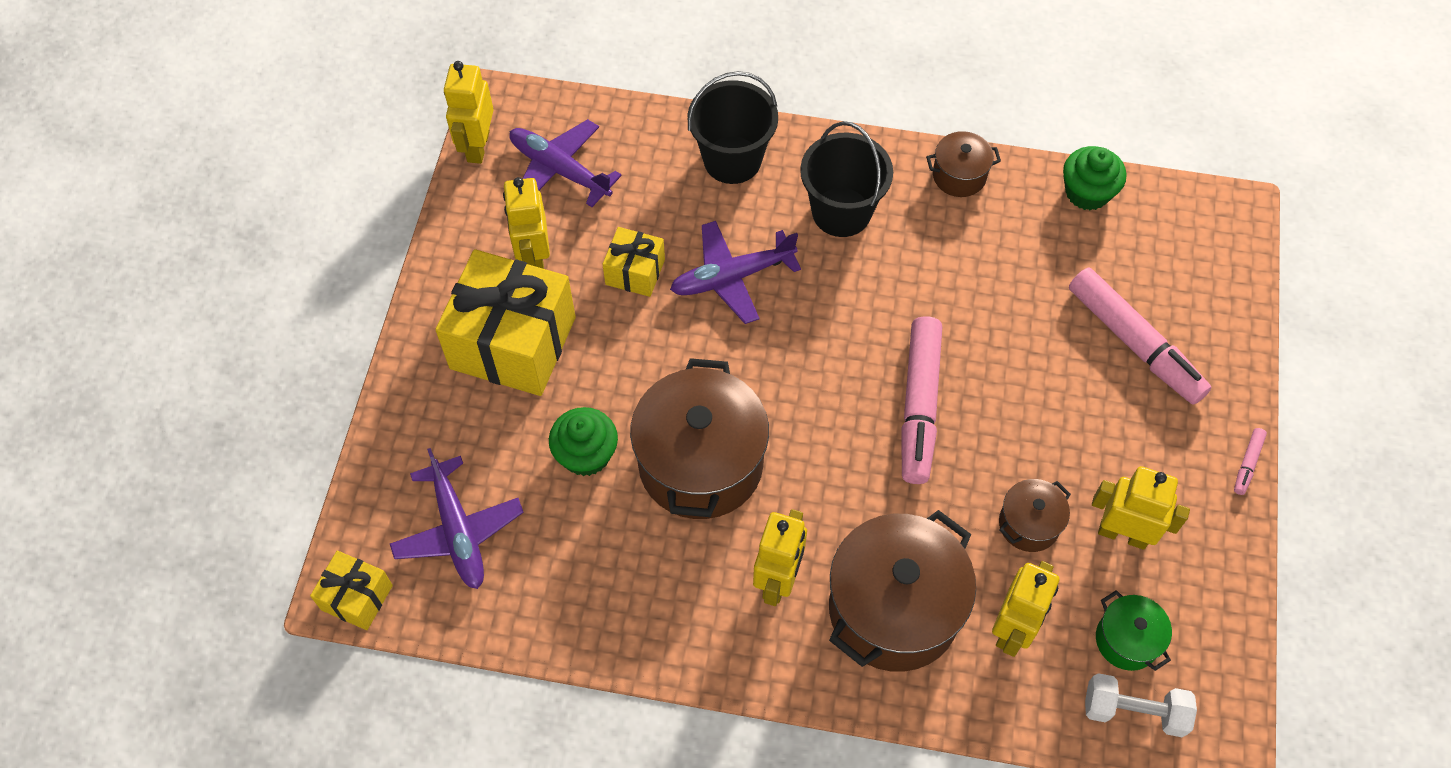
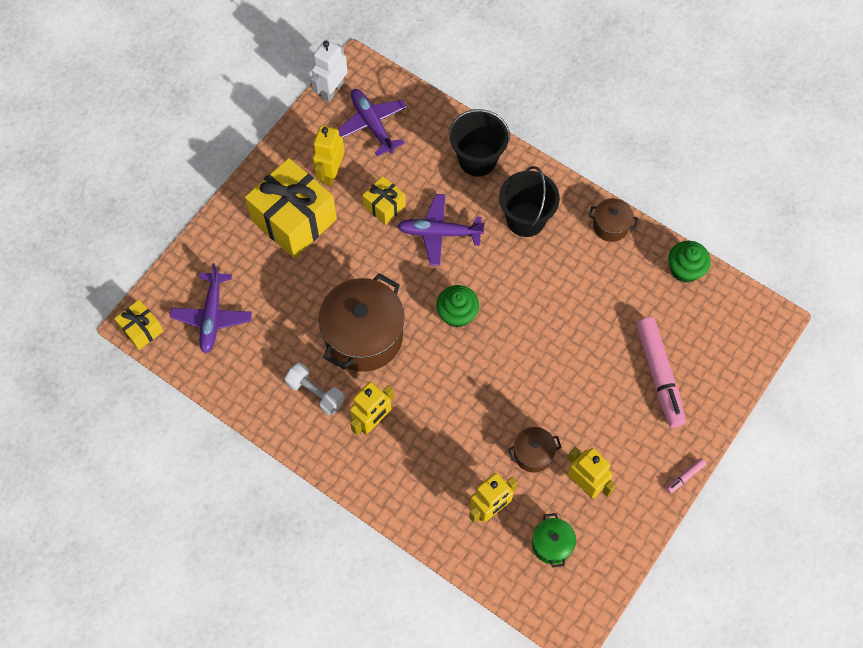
camera: 25 degrees right, 5 degrees up
yellow robot [444,61,493,164] -> white robot [311,40,348,102]
green cupcake [549,407,618,476] -> green cupcake moved to [436,285,479,328]
brown pot [829,510,976,672] -> none
pink marker [901,316,942,484] -> none
white dumbbell [1085,673,1197,737] -> white dumbbell moved to [284,363,344,415]

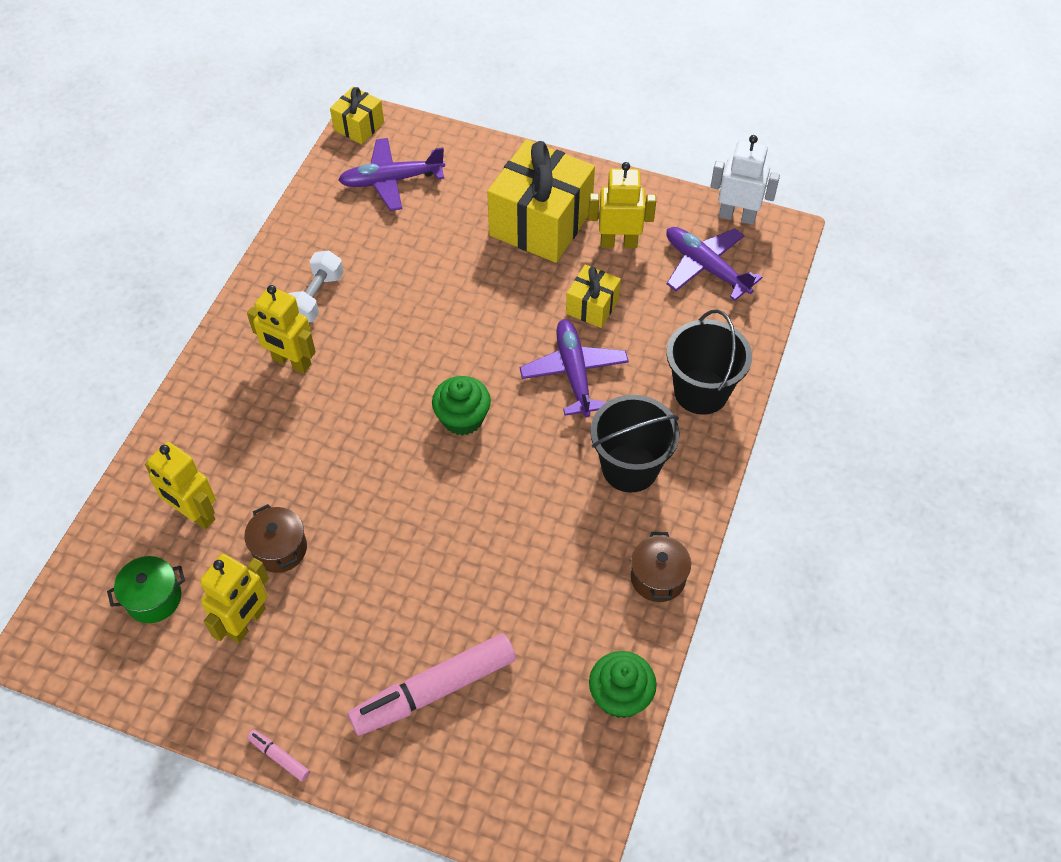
camera: 75 degrees right, 10 degrees down
brown pot [318,273,404,372] -> none
purple plane [338,89,407,157] -> purple plane turned 90 degrees counterclockwise [666,227,762,301]

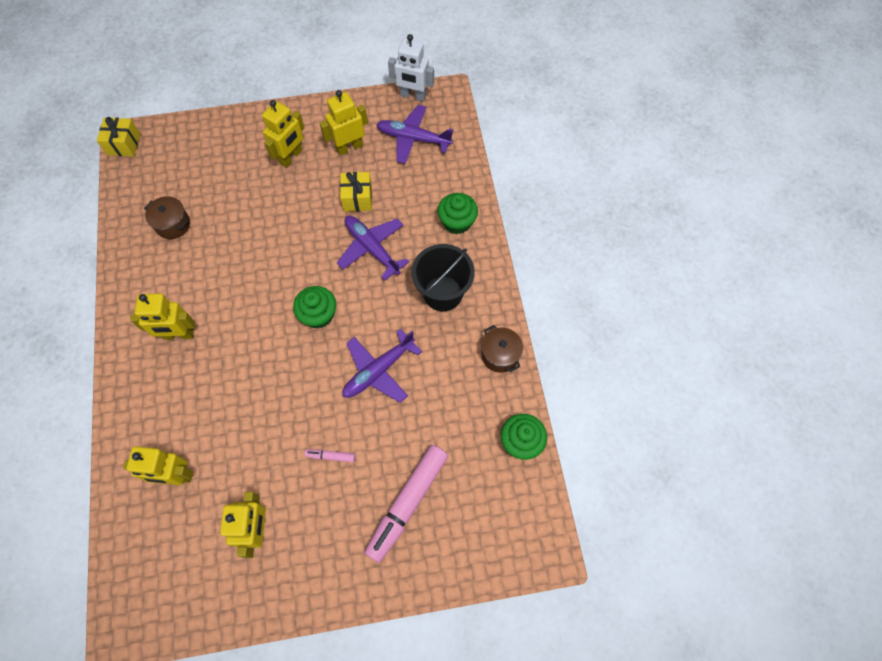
camera: 30 degrees left, 10 degrees up
green pot [107,556,185,623] -> none
brown pot [244,504,307,573] -> brown pot moved to [144,196,190,239]
pink marker [247,730,310,781] -> pink marker moved to [305,449,355,462]
white dumbbell [289,250,344,322] -> none
purple plane [339,138,445,211] -> purple plane moved to [342,329,422,403]
yellow gift [487,139,595,263] -> yellow robot [262,100,304,167]
black bucket [666,310,752,415] -> green cupcake [437,193,478,234]
white robot [710,135,780,225] -> white robot turned 150 degrees counterclockwise [388,34,434,102]

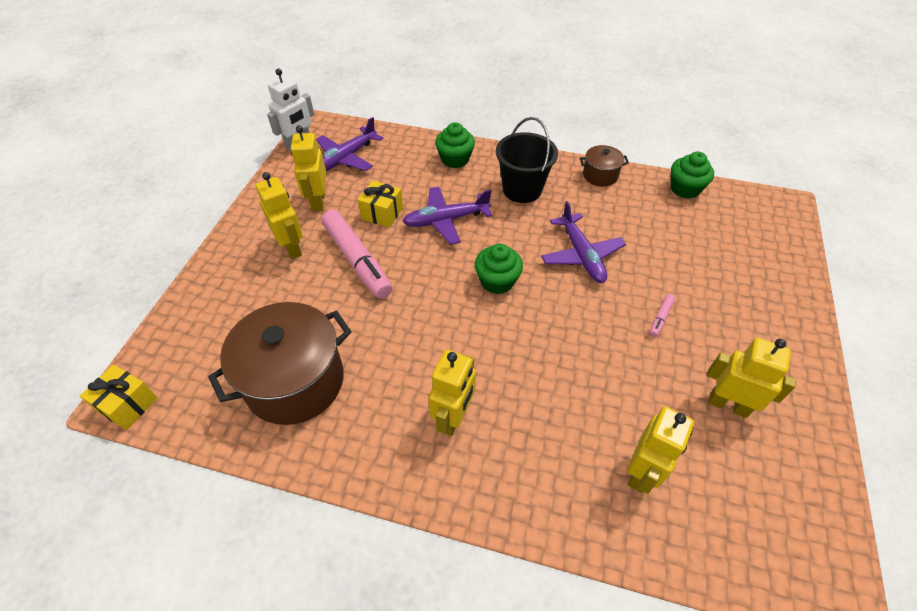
camera: 65 degrees left, 15 degrees down
brown pot [144,196,190,239] -> brown pot [208,302,352,425], size x2.08
pink marker [365,445,448,563] -> pink marker moved to [322,210,392,299]

